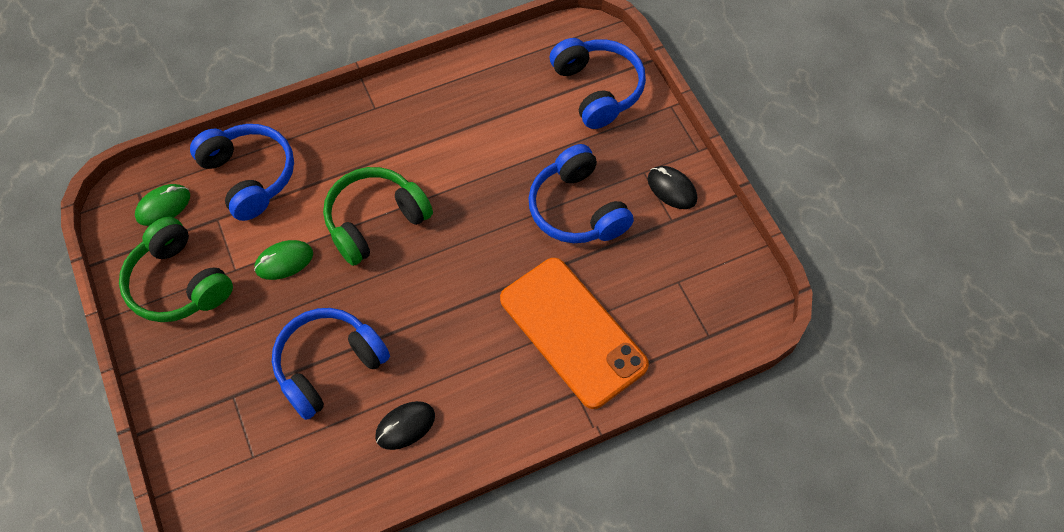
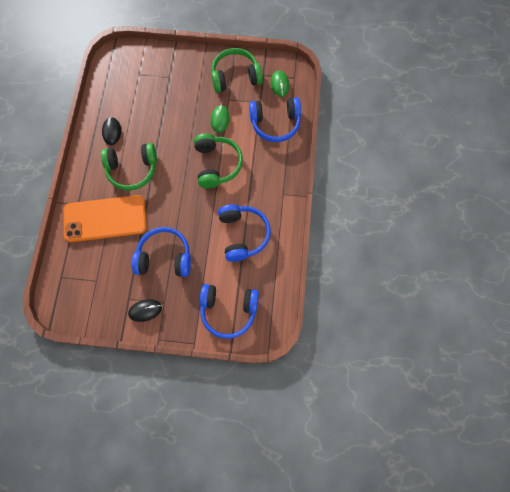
camera: 120 degrees right, 10 degrees up
blue headphones [272,308,390,420] -> blue headphones moved to [218,204,271,262]
none -> green headphones [101,143,157,190]

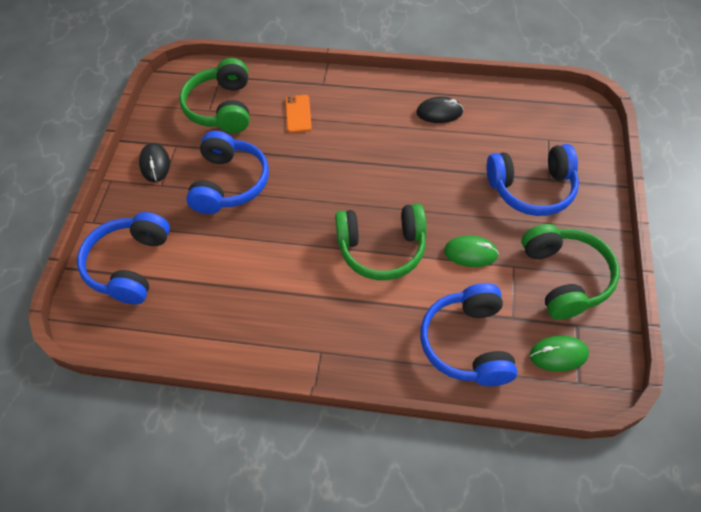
camera: 95 degrees right, 15 degrees down
orange phone [63,195,147,242] -> orange phone [285,95,312,133], size x0.41
green headphones [101,143,157,190] -> green headphones moved to [179,58,250,133]
blue headphones [218,204,271,262] -> blue headphones moved to [486,144,579,216]

